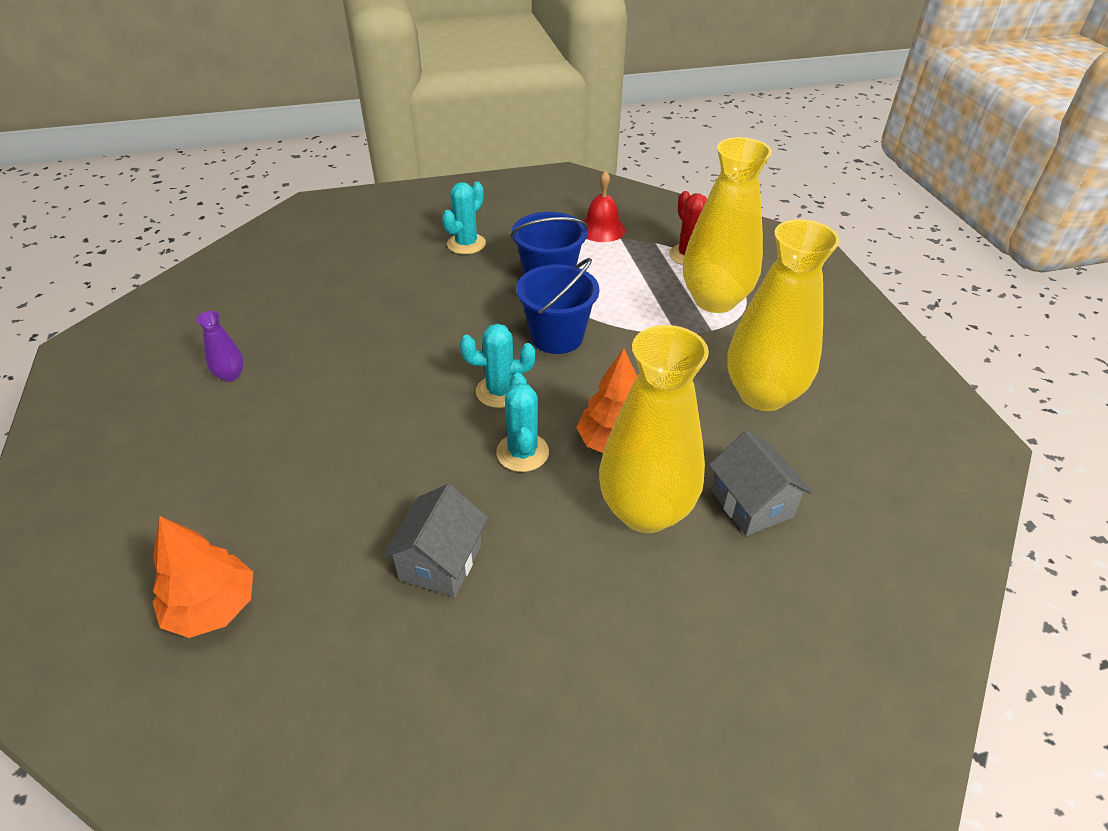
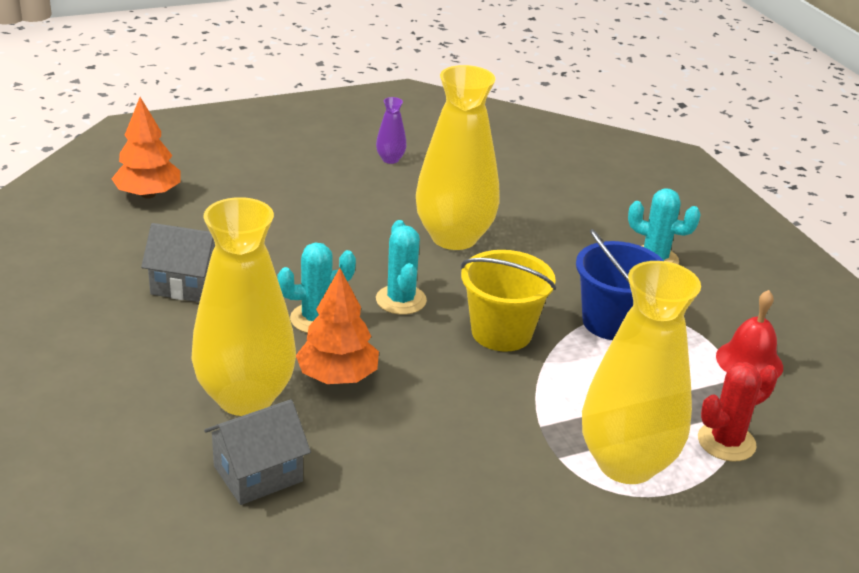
camera: 80 degrees right, 10 degrees down
blue bucket [516,258,599,354] -> yellow bucket [461,250,556,352]
yellow vase [727,219,840,411] -> yellow vase moved to [416,65,500,250]

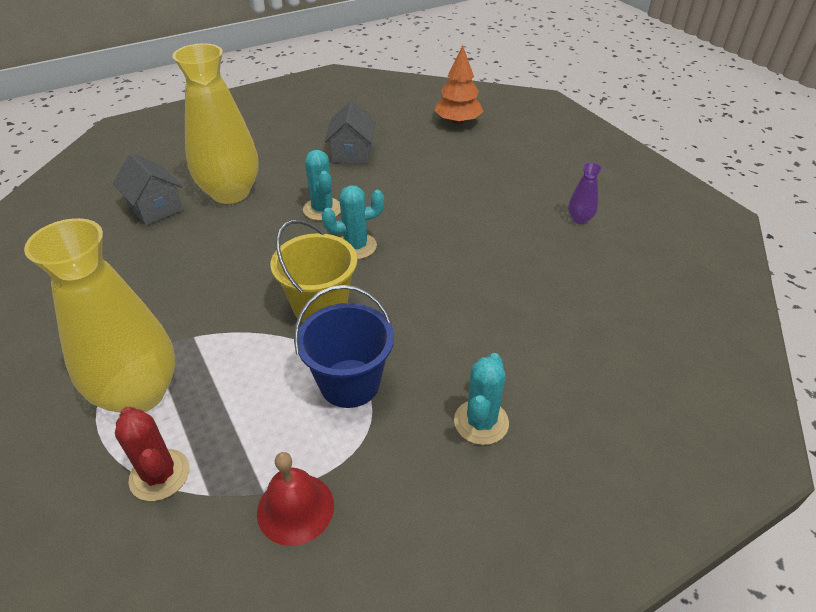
camera: 85 degrees right, 10 degrees up
orange tree [296,268,379,384] -> none
yellow vase [416,65,500,250] -> none

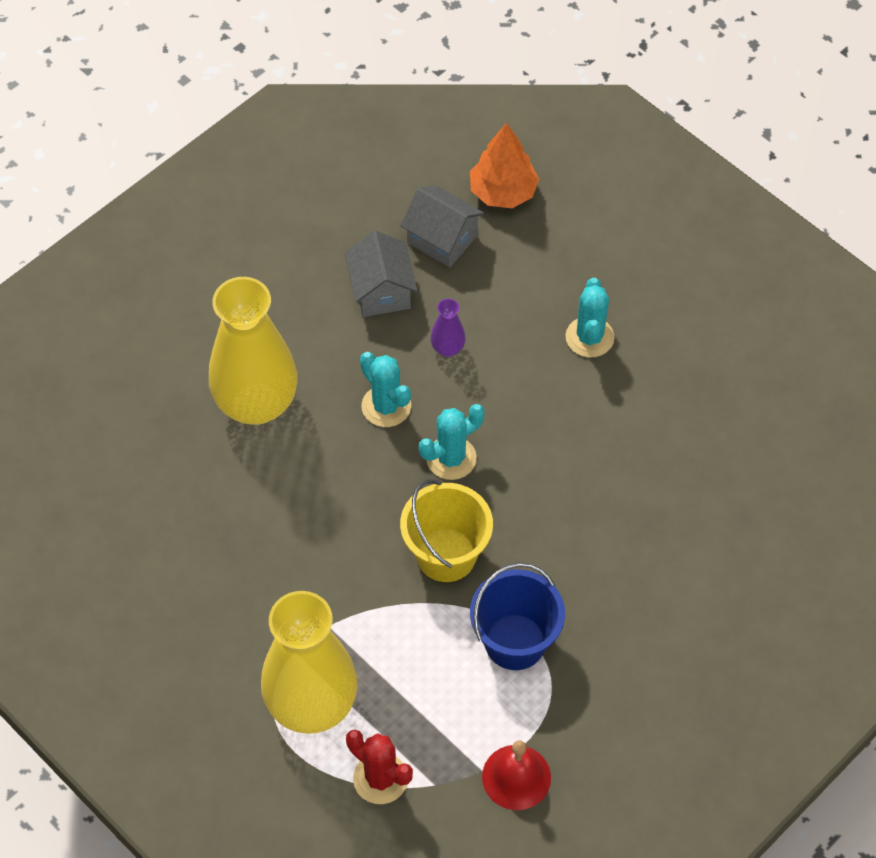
camera: 15 degrees left, 15 degrees up
grey house [113,153,183,226] -> grey house moved to [400,185,484,268]
turquoise cactus [454,353,509,445] -> turquoise cactus moved to [565,278,615,358]
purple vase [568,162,602,224] -> purple vase moved to [430,298,466,357]

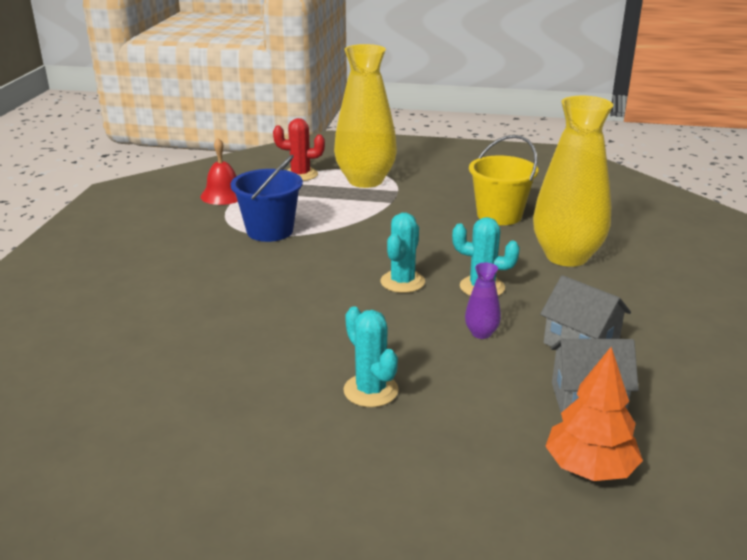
camera: 145 degrees right, 30 degrees down
yellow bucket [400,479,493,582] -> yellow bucket moved to [469,135,538,225]

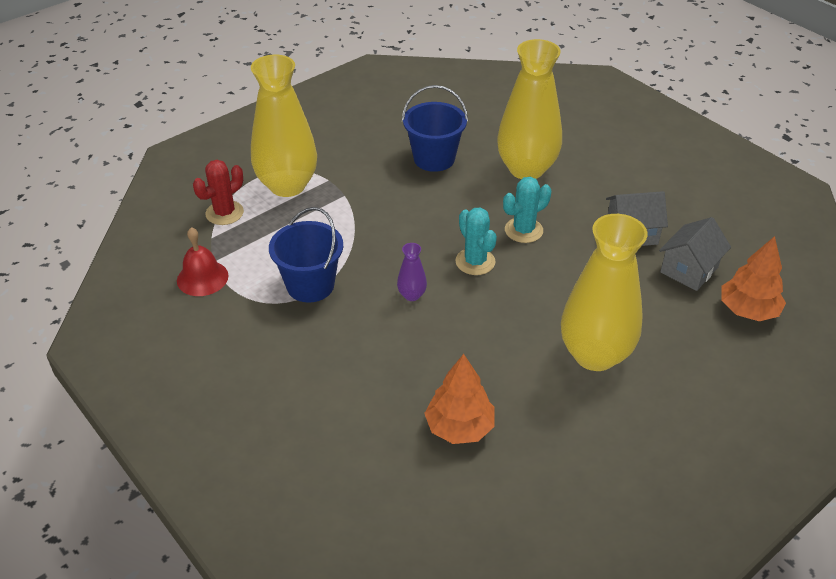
camera: 50 degrees left, 15 degrees up
turquoise cactus [343,306,399,407] -> yellow vase [561,214,648,371]
purple vase [465,263,501,339] -> purple vase moved to [397,243,427,301]
yellow bucket [469,135,538,225] -> blue bucket [402,85,468,172]
none -> orange tree [424,354,495,444]

